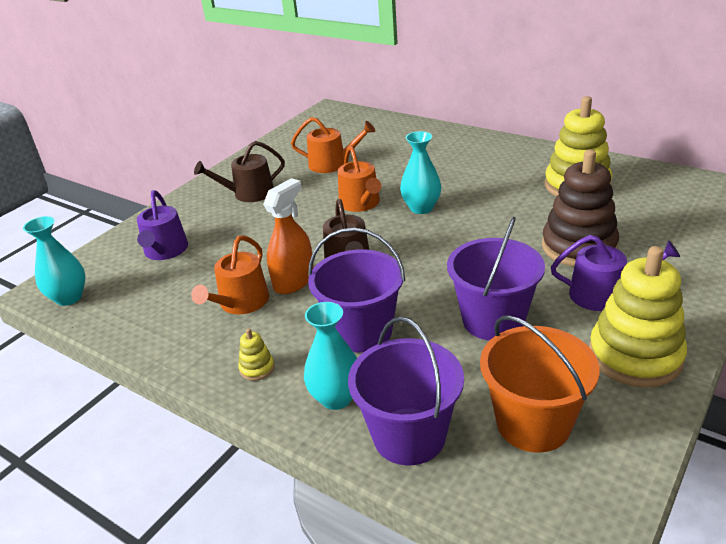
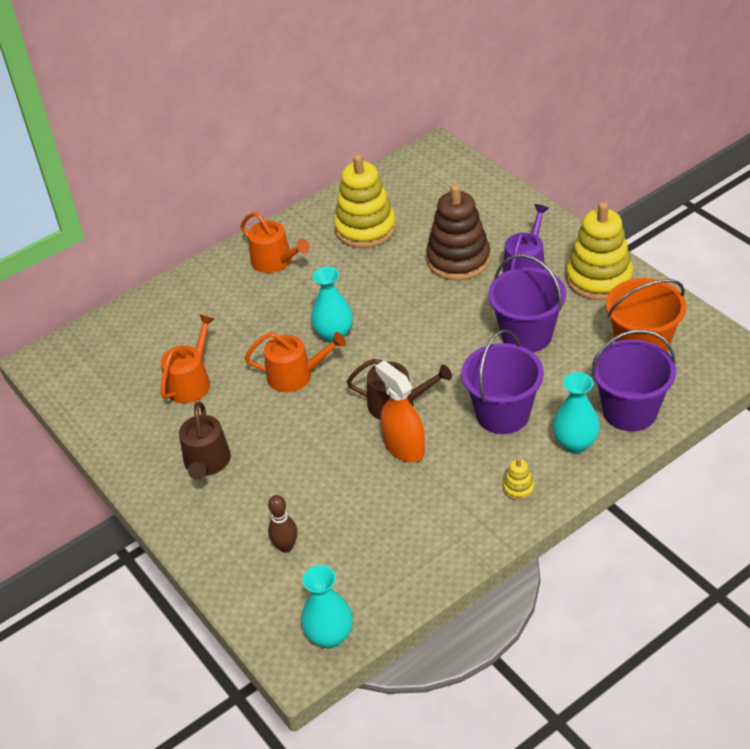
camera: 70 degrees left, 10 degrees up
purple watering can [137,190,188,260] -> brown bowling pin [268,495,298,553]
orange watering can [191,235,269,314] -> orange watering can moved to [240,212,310,273]

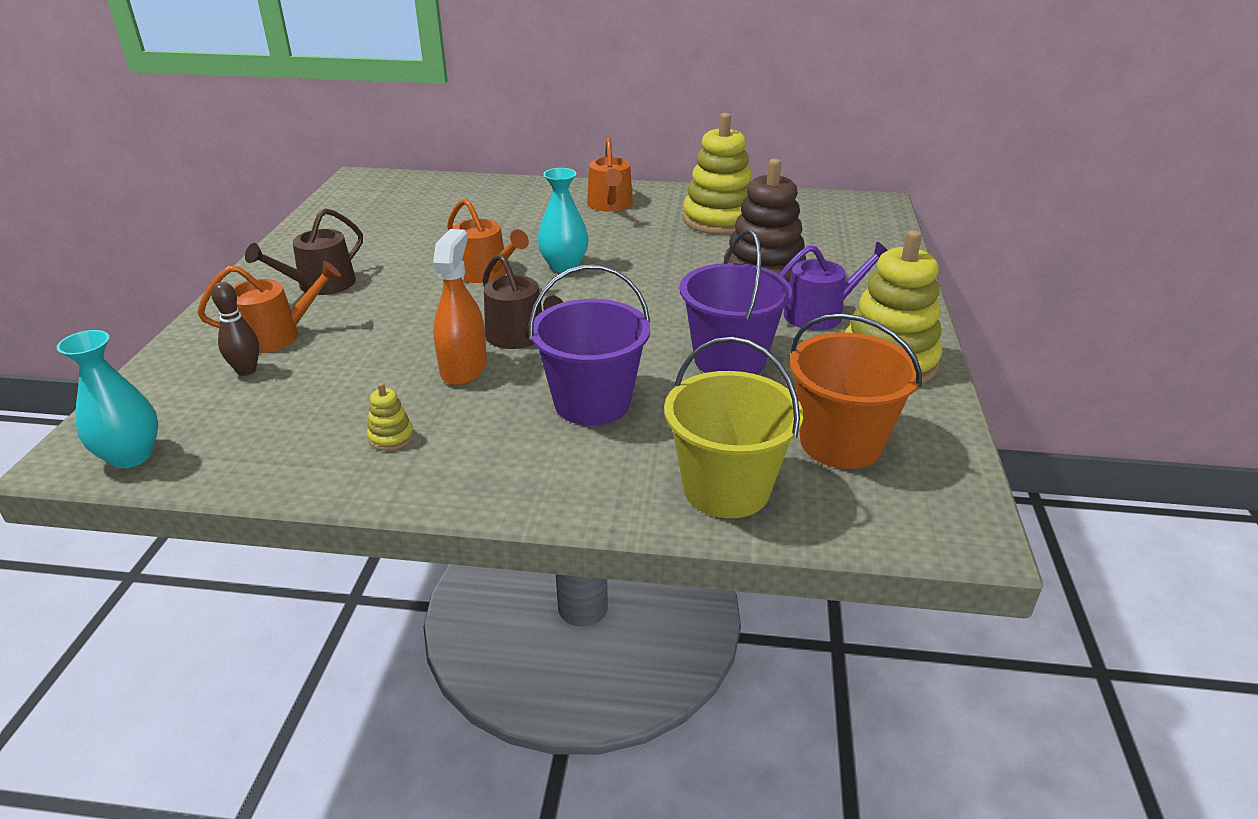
camera: 40 degrees right, 10 degrees down
orange watering can [160,314,214,403] -> orange watering can moved to [197,261,341,353]
yellow stacking toy [503,458,534,500] -> yellow stacking toy moved to [367,383,414,451]
turquoise vase [553,372,600,454] -> none
purple bucket [592,329,676,431] -> yellow bucket [664,337,803,518]

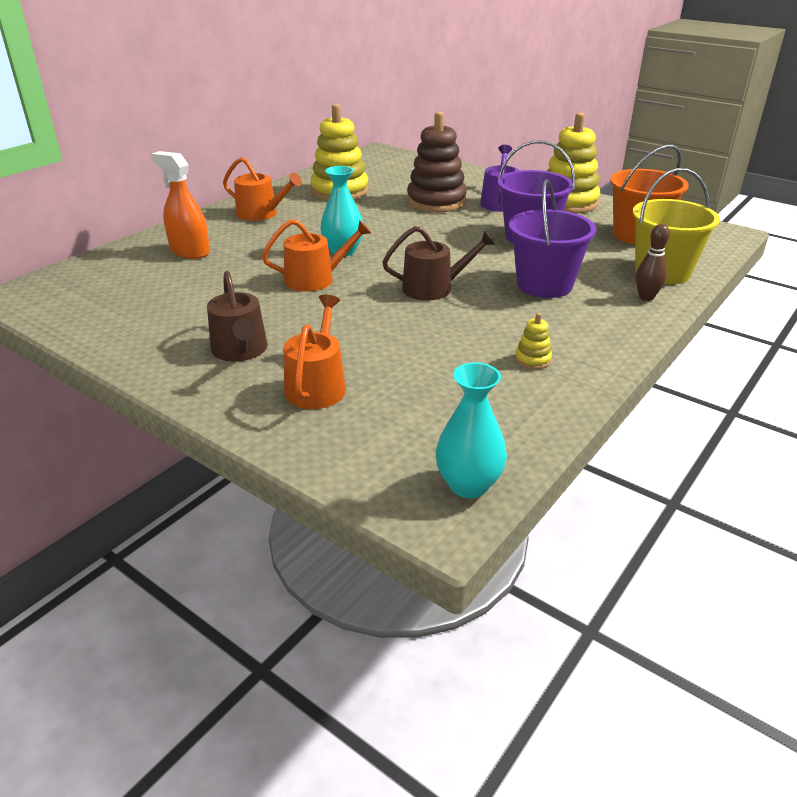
camera: 60 degrees left, 0 degrees up
brown bowling pin [211,282,259,376] -> brown bowling pin moved to [636,224,670,301]
orange spray bottle [433,229,487,386] -> orange spray bottle moved to [151,151,210,259]

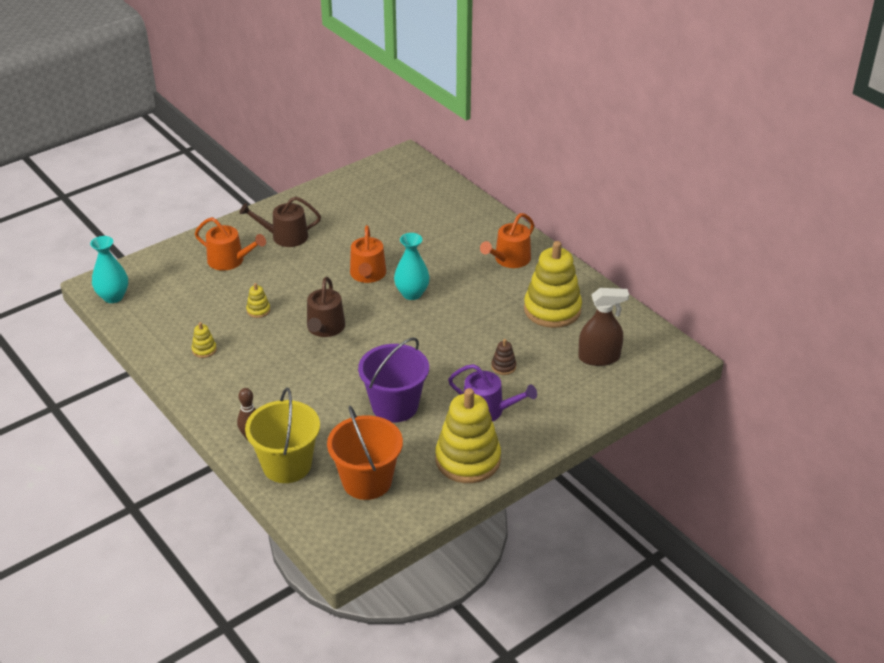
camera: 105 degrees right, 5 degrees up
orange spray bottle [151,151,210,259] -> none
brown stacking toy [407,112,467,212] -> brown stacking toy [491,339,516,375], size x0.41
purple bucket [509,179,597,298] -> none
none -> yellow stacking toy [246,283,270,318]
none -> brown spray bottle [578,288,629,366]

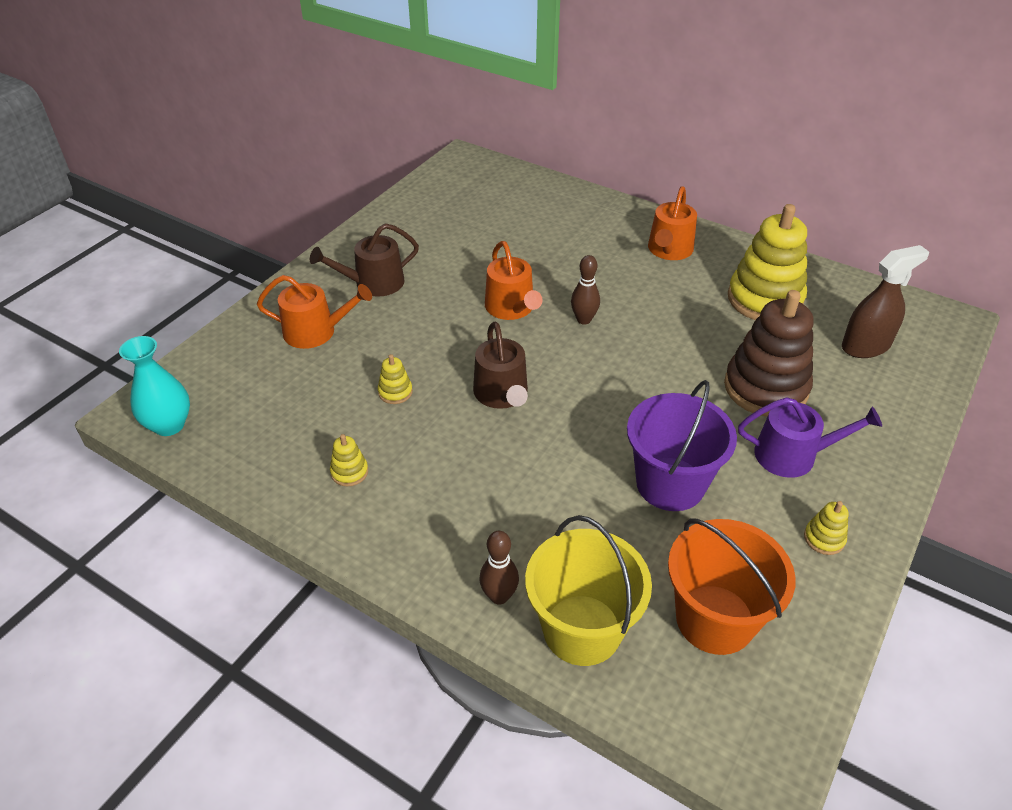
camera: 20 degrees left, 5 degrees up
turquoise vase [394,233,430,300] -> brown bowling pin [571,255,600,325]
yellow stacking toy [435,388,501,483] -> yellow stacking toy [804,501,849,555], size x0.41
brown stacking toy [491,339,516,375] -> brown stacking toy [724,290,813,417], size x2.43

